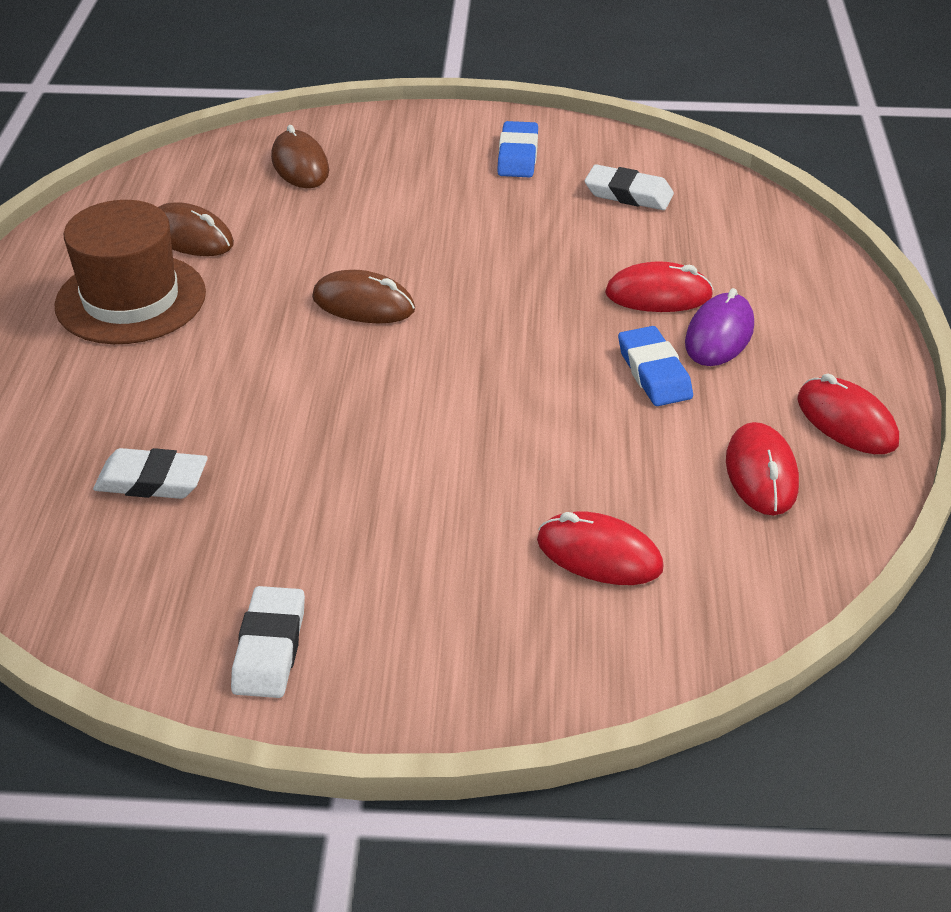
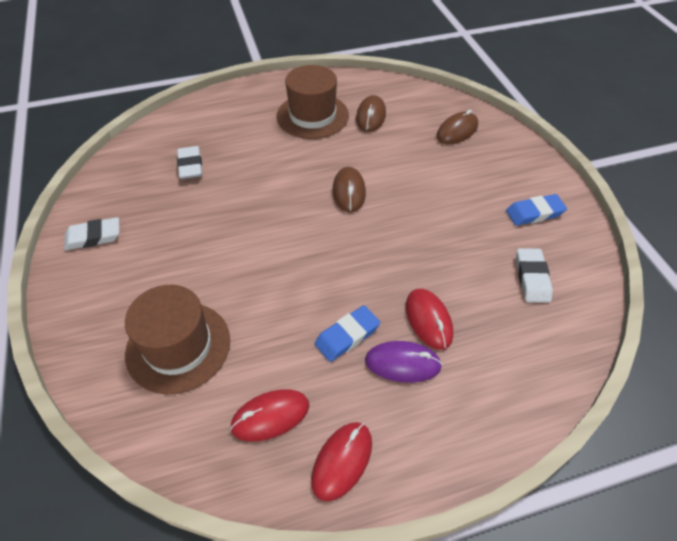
camera: 70 degrees right, 10 degrees up
red mouse [537,511,664,585] -> brown hat [125,285,230,394]

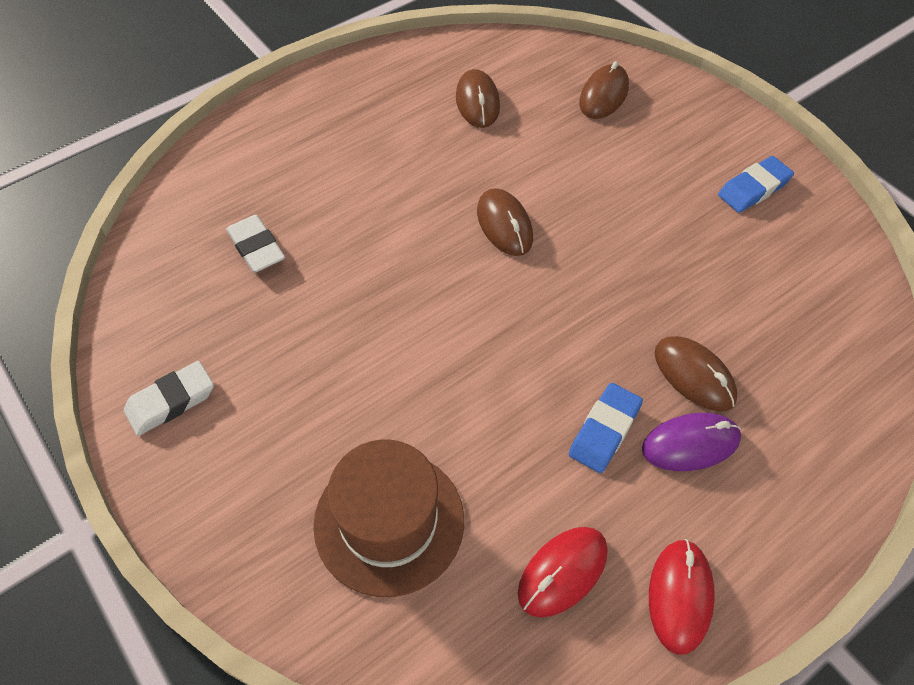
camera: 20 degrees left, 5 degrees up
brown hat [276,65,349,139] -> none
red mouse [406,289,453,350] -> brown mouse [654,336,737,411]
white eraser [516,248,553,303] -> none

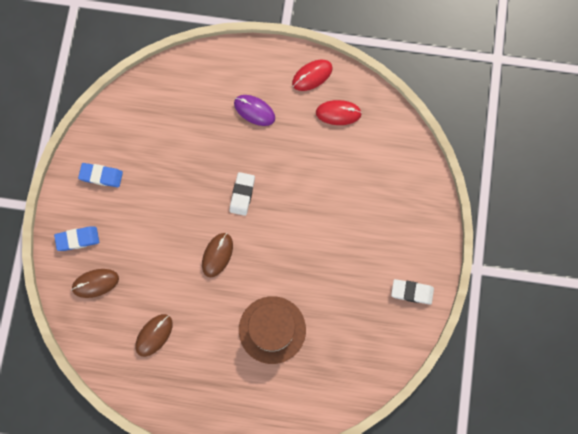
camera: 135 degrees left, 20 degrees up
white eraser [226,215,285,273] -> white eraser moved to [229,172,255,216]
brown hat [313,440,464,597] -> brown hat moved to [239,296,306,364]
blue eraser [569,383,643,473] -> blue eraser moved to [54,226,99,251]
brown mouse [654,336,737,411] -> none

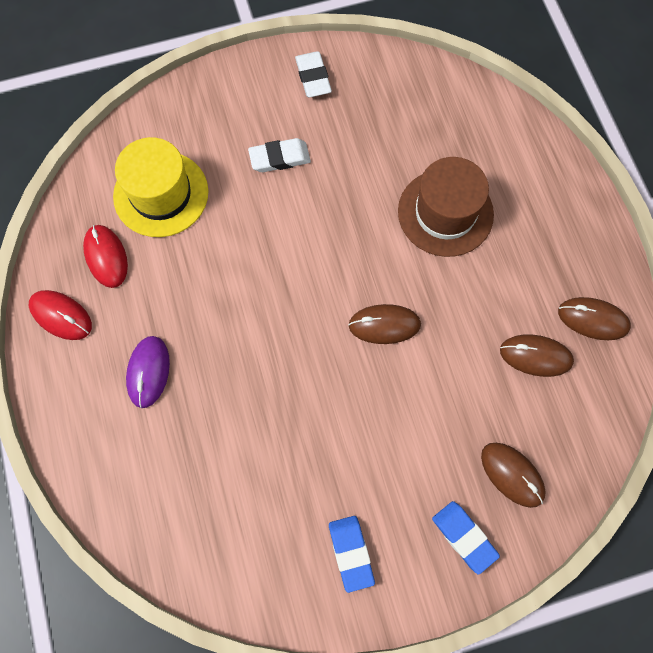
camera: 115 degrees left, 5 degrees down
white eraser [229,172,255,216] -> white eraser moved to [248,138,311,172]
none -> yellow hat [113,137,208,237]
none -> brown mouse [558,297,631,340]

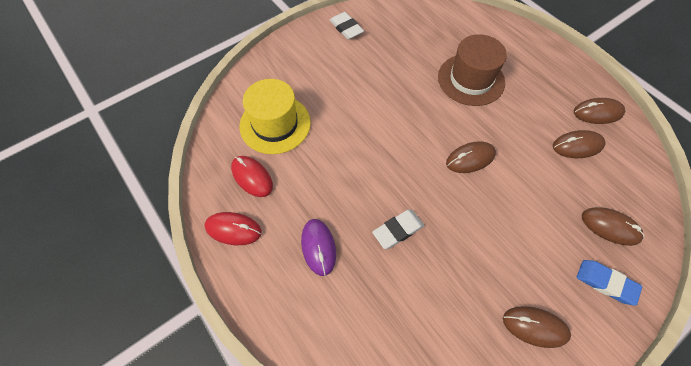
camera: 20 degrees left, 10 degrees down
white eraser [248,138,311,172] -> white eraser moved to [372,210,424,249]
blue eraser [329,516,375,593] -> brown mouse [503,306,571,348]

